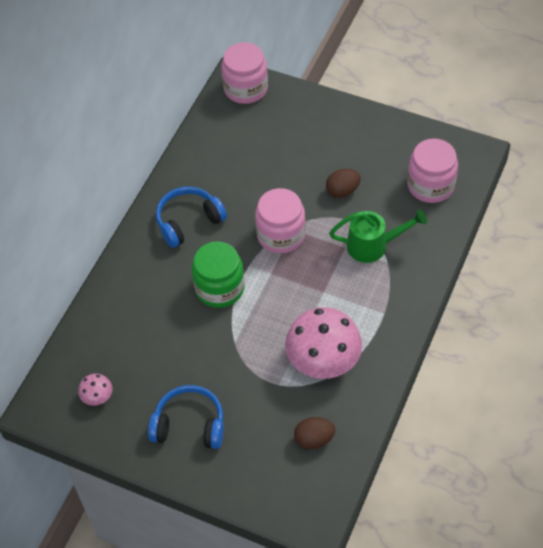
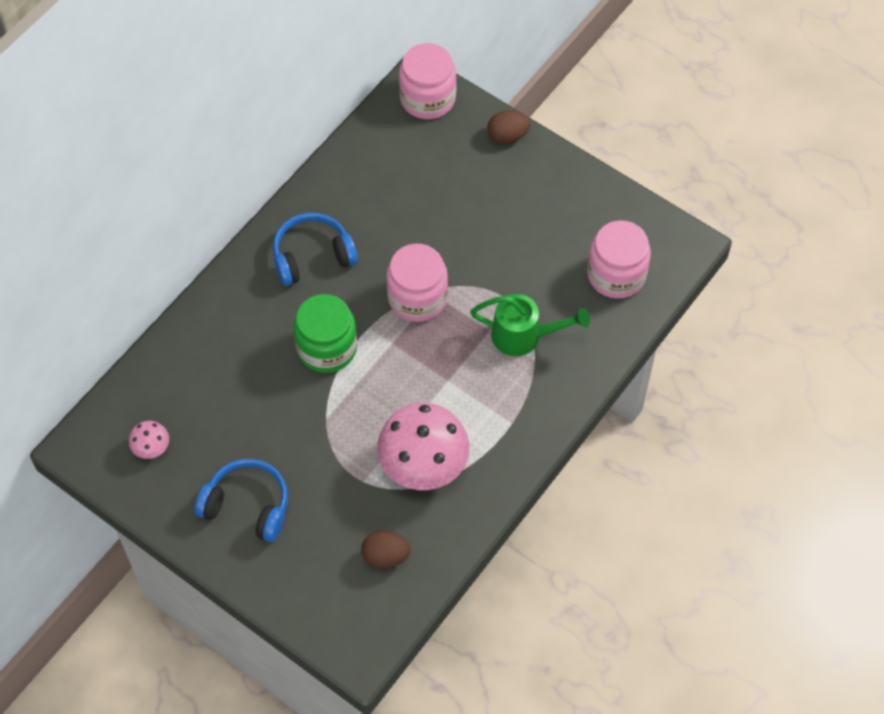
camera: 10 degrees right, 5 degrees up
brown egg [326,169,361,198] -> brown egg moved to [487,110,531,144]

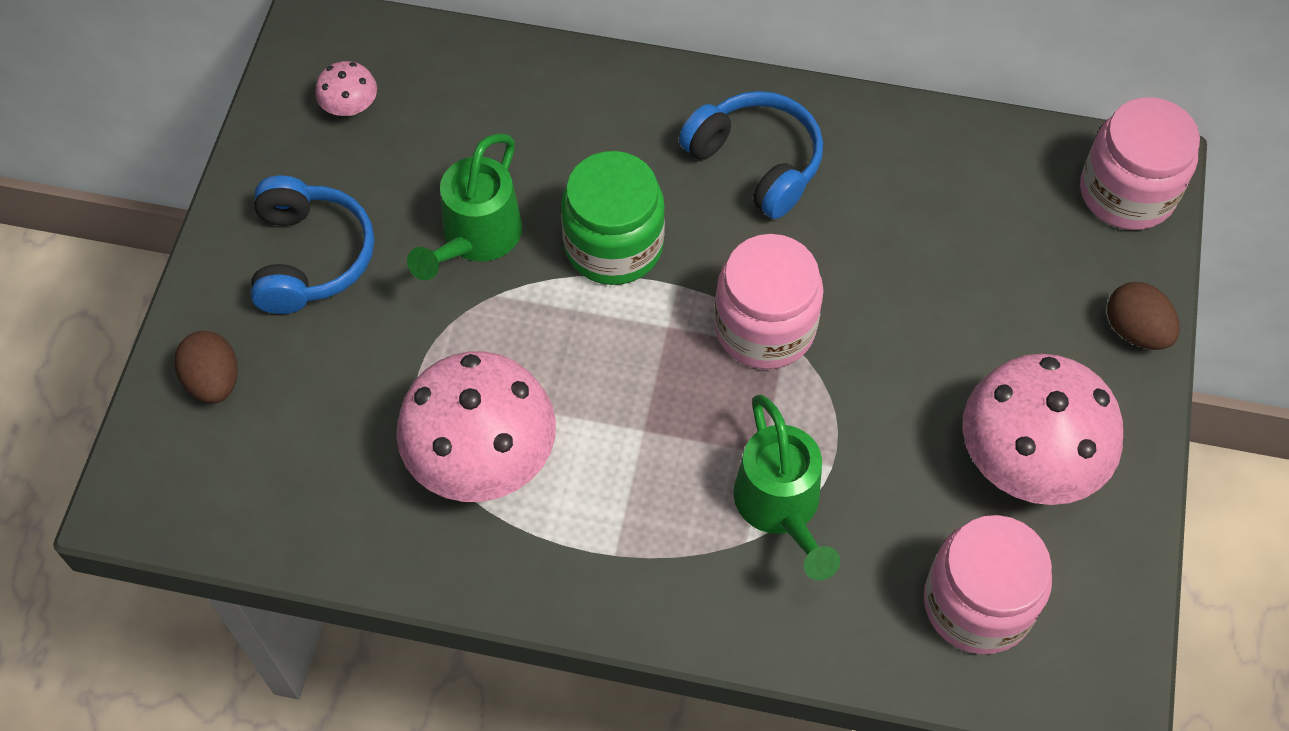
camera: 65 degrees right, 0 degrees up
brown egg [361,531,411,568] -> brown egg moved to [175,331,238,404]
none -> green watering can [407,133,522,280]
none -> pink mushroom [963,354,1123,505]

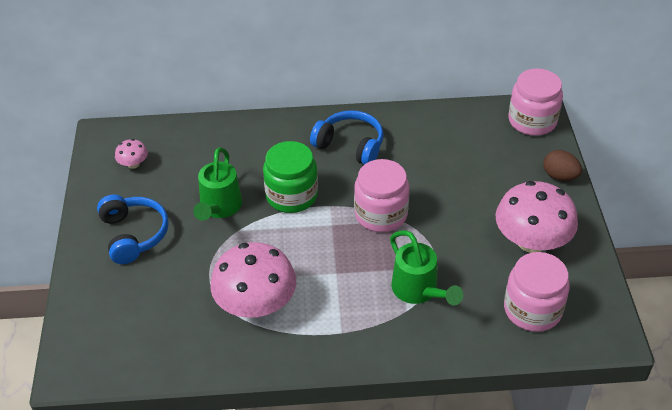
camera: 15 degrees left, 15 degrees down
brown egg [175,331,238,404] -> none

